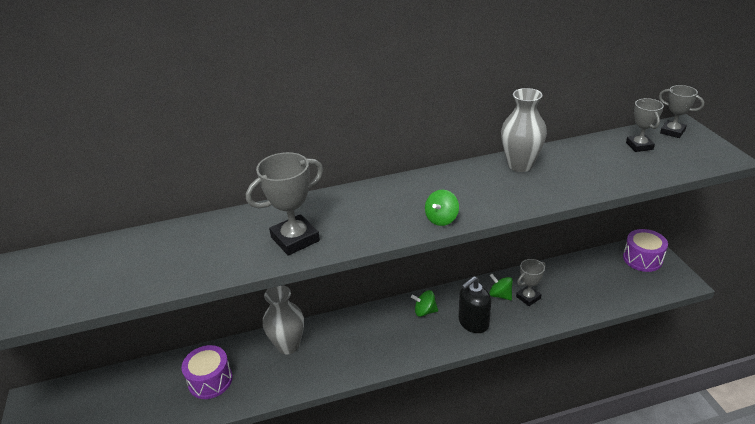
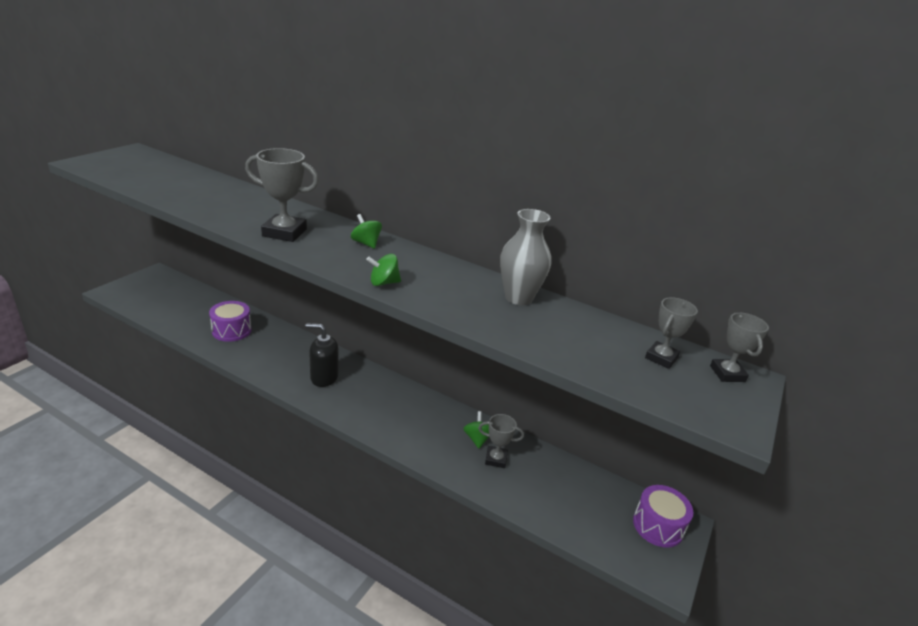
camera: 40 degrees right, 5 degrees down
grey vase [263,285,304,354] -> none
green spinning top [411,290,438,317] -> green spinning top moved to [351,214,382,249]
black soap dispenser [459,276,491,333] -> black soap dispenser moved to [306,323,338,387]

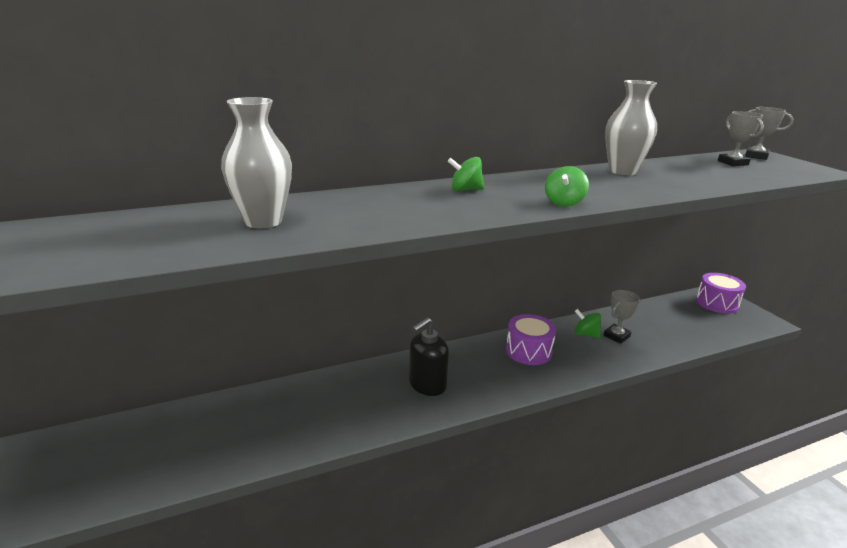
camera: 50 degrees left, 5 degrees down
purple drum [209,301,252,342] -> purple drum moved to [506,314,556,365]
grey trophy [245,148,319,242] -> none
none -> grey vase [221,97,292,228]

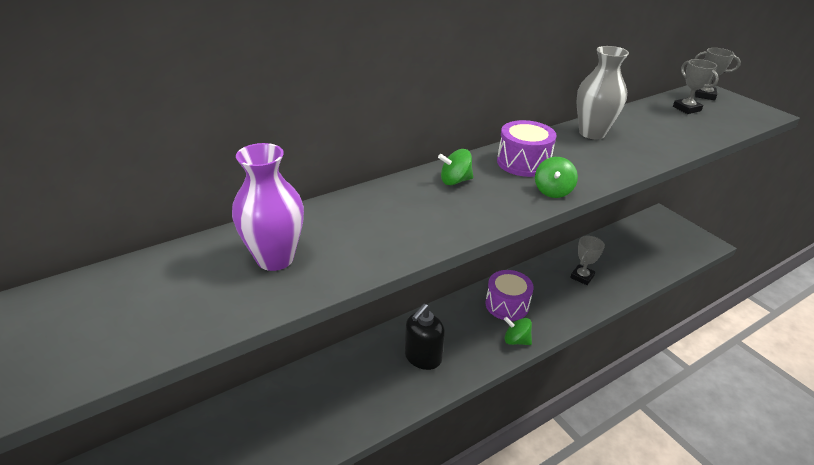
camera: 10 degrees left, 10 degrees up
grey vase [221,97,292,228] -> purple vase [232,143,304,271]
green spinning top [575,309,601,338] -> green spinning top moved to [504,317,532,345]
purple drum [696,273,746,314] -> purple drum moved to [497,120,557,177]

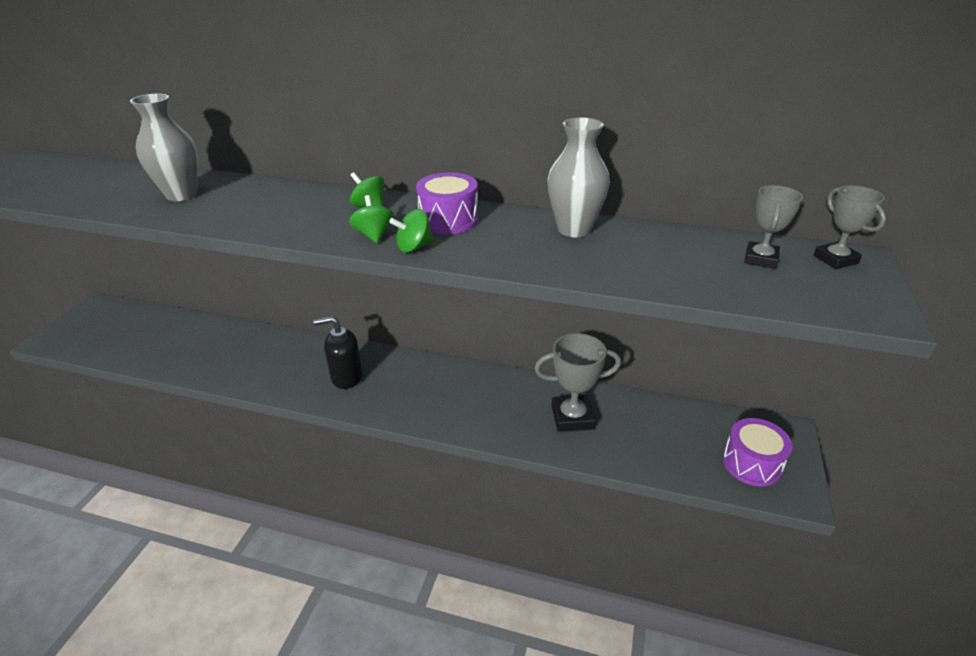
camera: 50 degrees right, 0 degrees up
purple vase [232,143,304,271] -> grey vase [130,94,198,201]
purple drum [486,270,534,321] -> purple drum moved to [723,418,793,486]
green spinning top [504,317,532,345] -> green spinning top moved to [349,195,394,243]
grey trophy [570,236,605,285] -> grey trophy [534,333,621,432], size x1.61

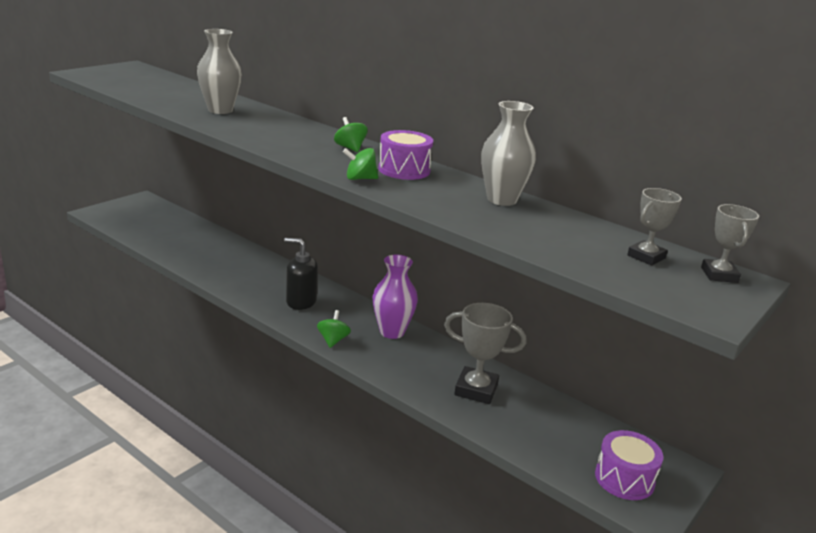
camera: 20 degrees right, 10 degrees down
green spinning top [349,195,394,243] -> green spinning top moved to [317,310,351,348]
none -> purple vase [372,255,418,339]

